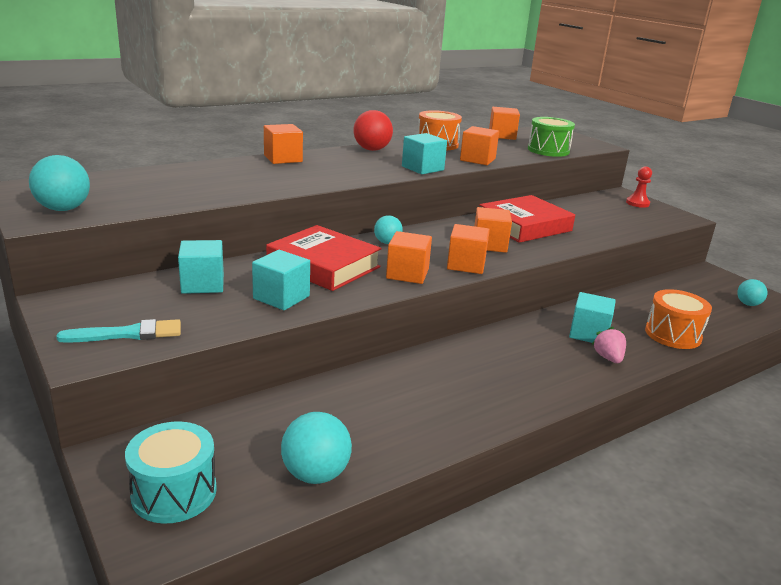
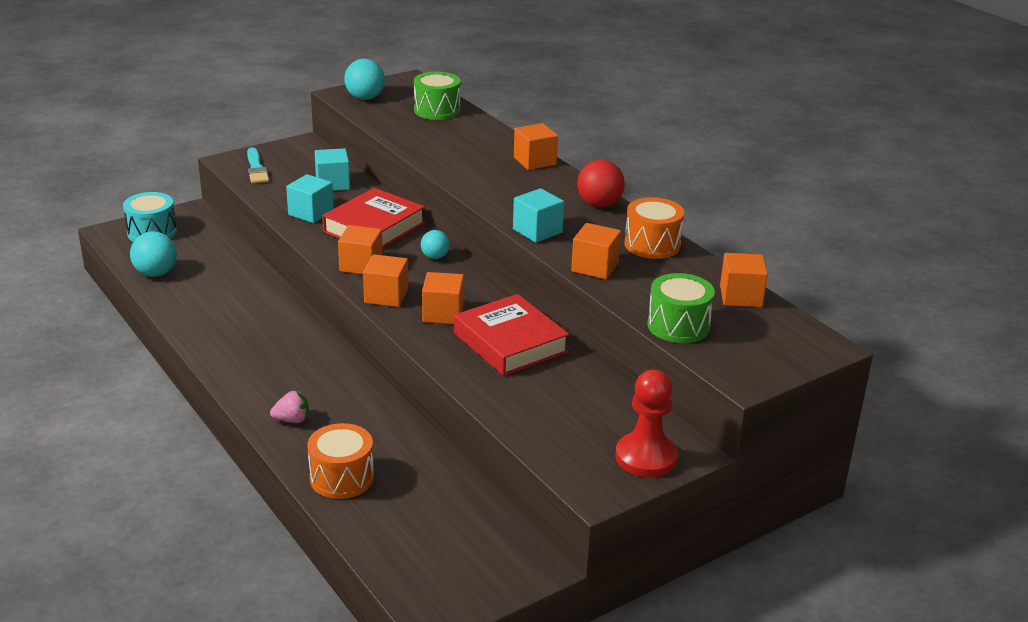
camera: 90 degrees right, 5 degrees up
turquoise cube [569,292,616,343] -> none
red pawn [626,166,652,208] -> red pawn [615,370,678,477], size x1.70
turquoise ball [737,279,767,306] -> none
none -> green drum [414,72,461,120]

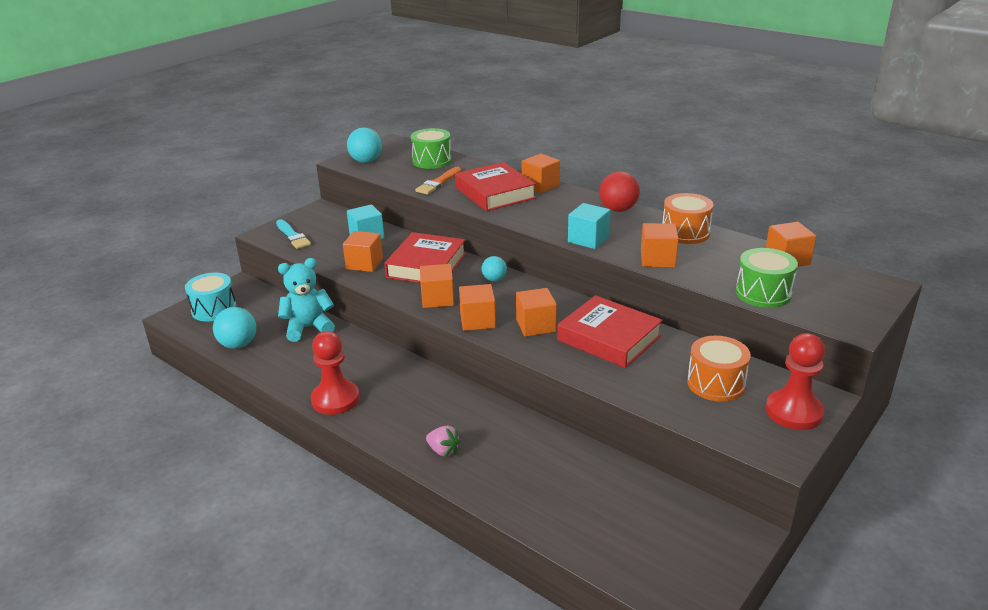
camera: 15 degrees left, 0 degrees up
pink strawberry [270,390,309,423] -> pink strawberry turned 60 degrees clockwise [426,425,461,457]
turquoise cube [286,174,334,223] -> orange cube [343,231,383,272]
orange drum [307,423,374,499] -> orange drum moved to [687,336,751,402]
none -> turquoise teddy bear [278,258,335,342]
none -> red pawn [311,331,360,415]
none -> orange brush [415,167,461,195]
none -> red book [455,162,536,211]

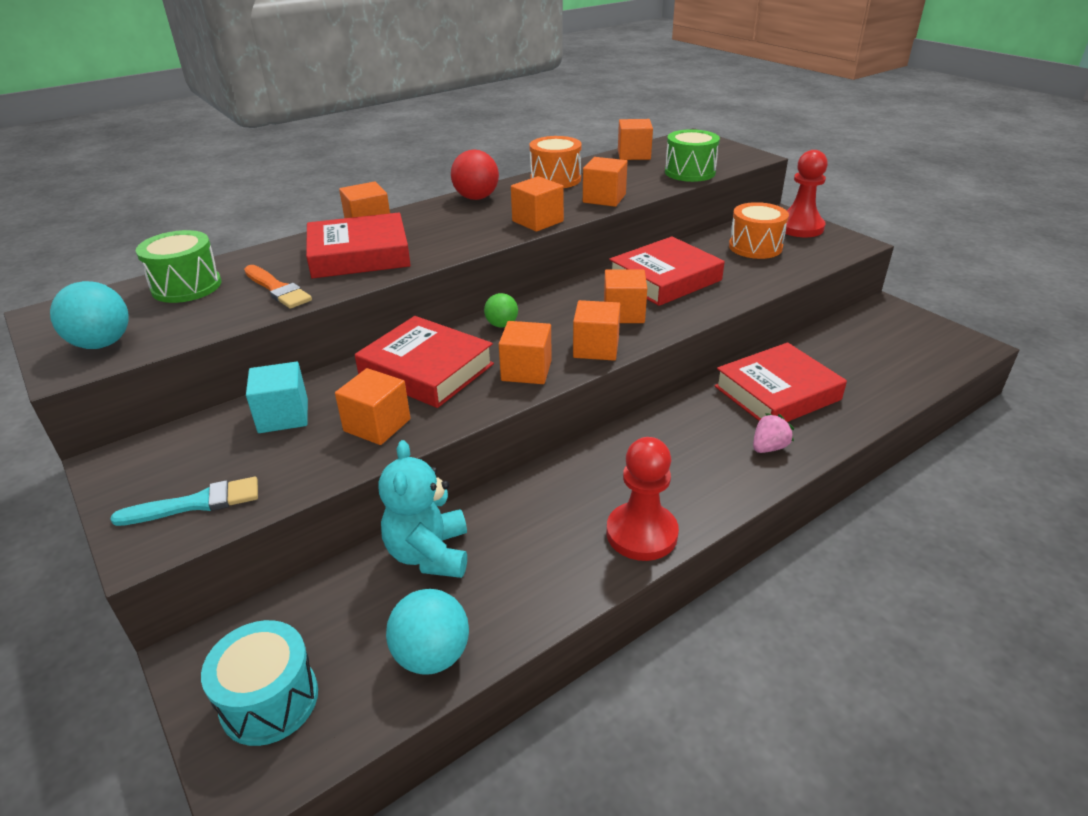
camera: 75 degrees left, 5 degrees up
turquoise ball [482,256,507,282] -> green ball [484,293,518,328]
turquoise cube [568,203,611,249] -> orange cube [511,176,564,232]
none -> red book [714,342,847,422]

